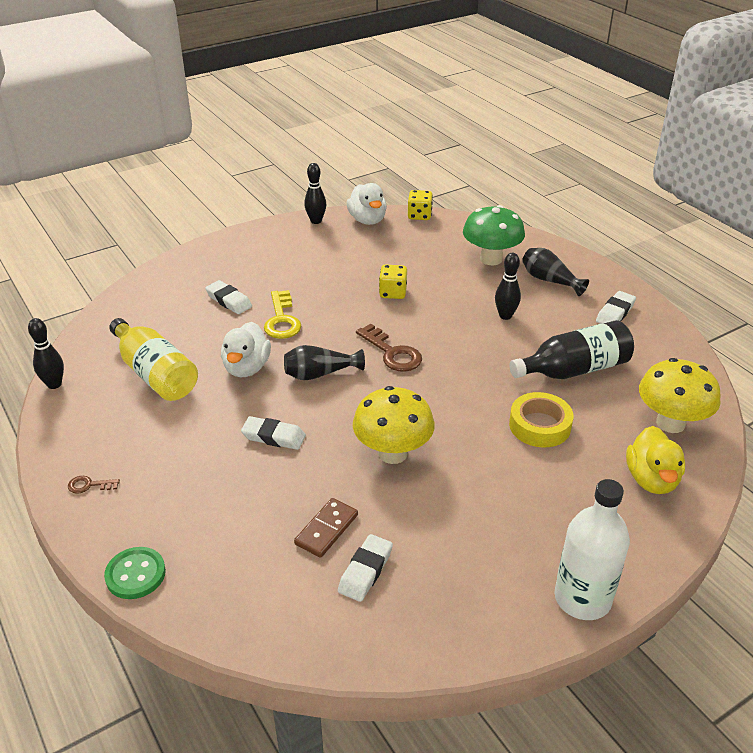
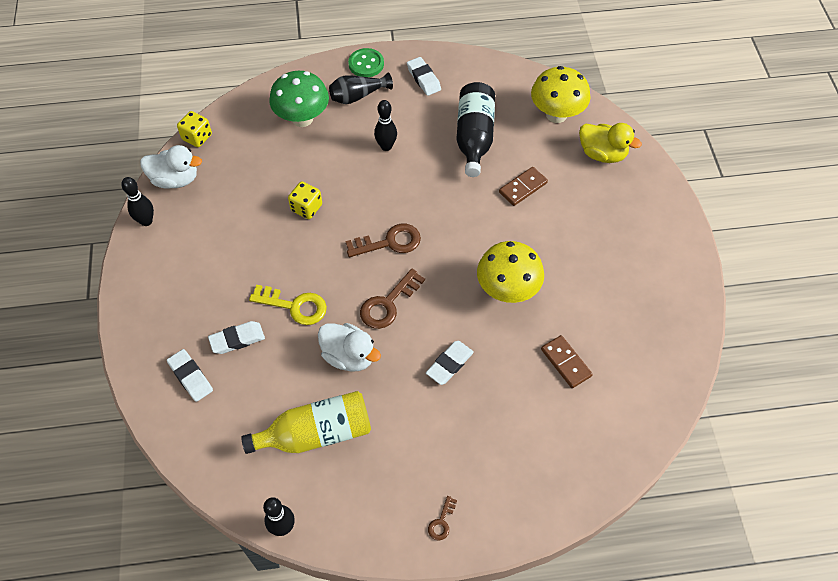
camera: 65 degrees left, 20 degrees up
green button [104,547,166,599] -> green button moved to [348,48,384,77]
black vase [284,345,365,380] -> brown key [360,269,425,329]
white eraser [338,534,393,602] -> white eraser moved to [167,349,213,402]
yellow tape [509,392,574,447] -> brown domino [499,167,548,206]
white bottle [555,479,630,620] -> none

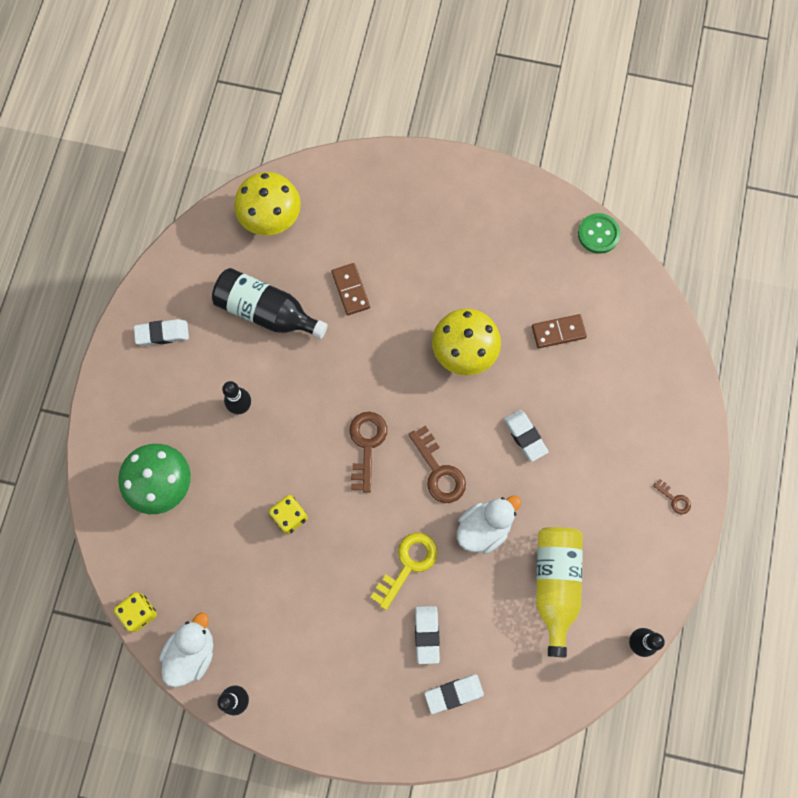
camera: 70 degrees left, 15 degrees up
black vase [329,72,393,104] -> none
green button [348,48,384,77] -> green button moved to [578,213,620,254]
yellow duck [579,123,642,163] -> none

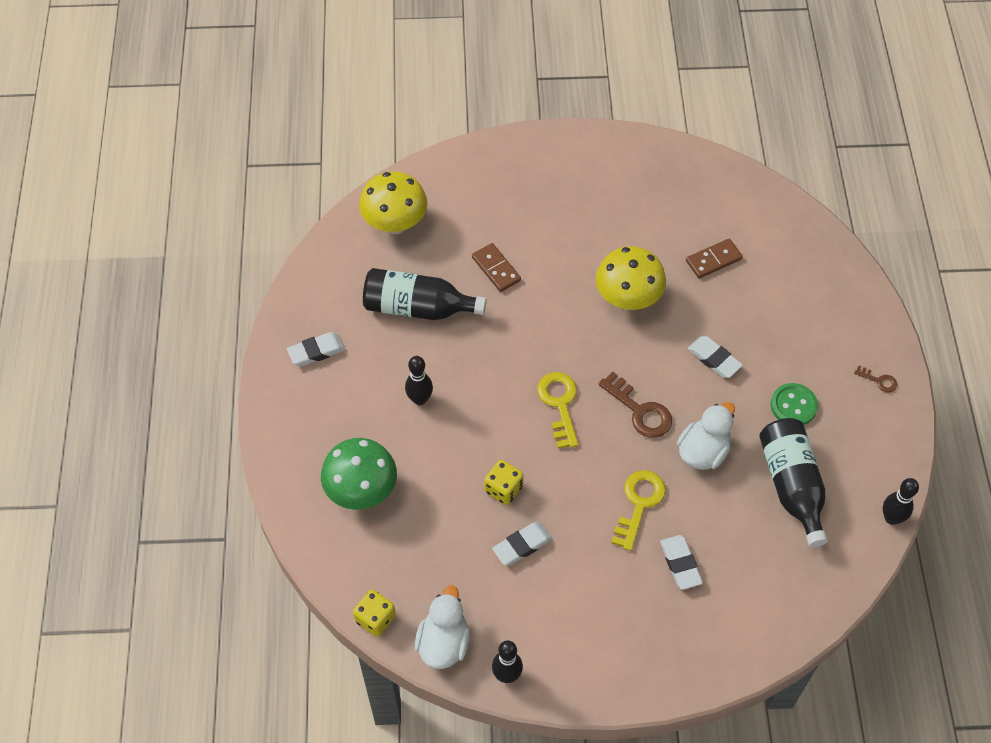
camera: 15 degrees left, 15 degrees down
brown key [350,412,387,493] -> yellow key [537,372,579,449]
white eraser [424,674,484,714] -> white eraser moved to [492,522,552,566]
yellow bottle [536,527,583,658] -> black bottle [759,418,828,547]
green button [578,213,620,254] -> green button moved to [771,383,818,425]

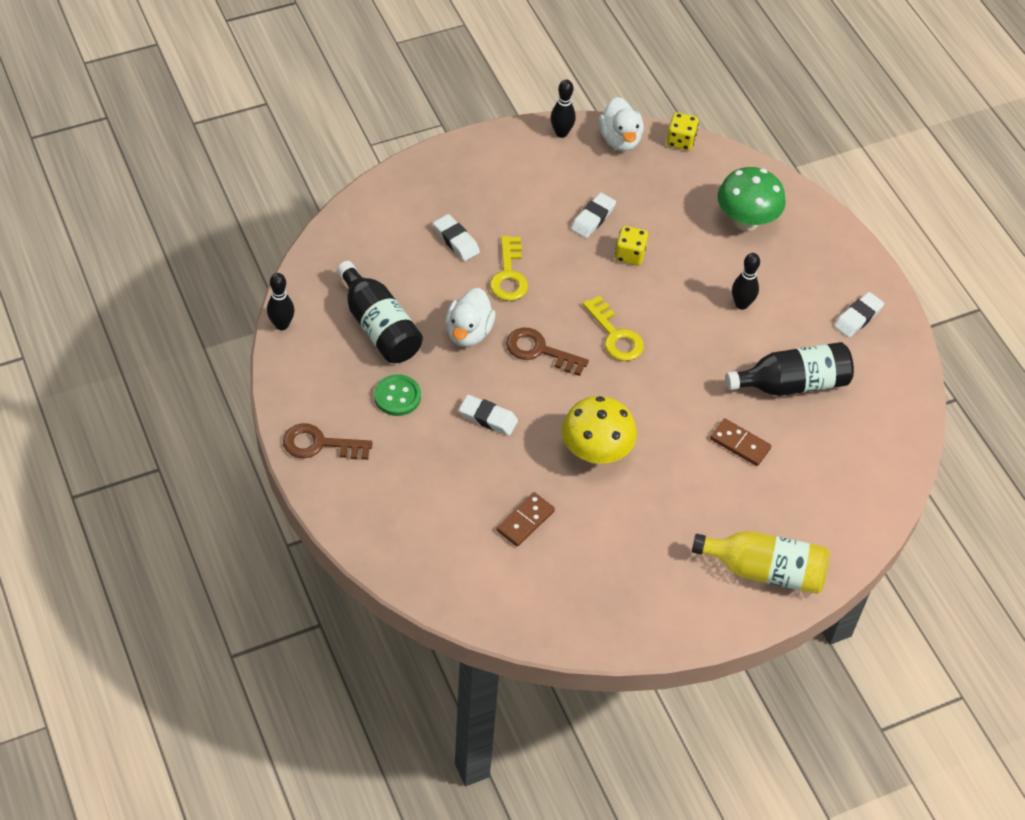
camera: 155 degrees right, 5 degrees down
yellow mushroom [359,172,428,234] -> none
brown key [854,365,897,392] -> brown key [283,423,373,460], size x1.96
none -> yellow bottle [692,531,830,594]

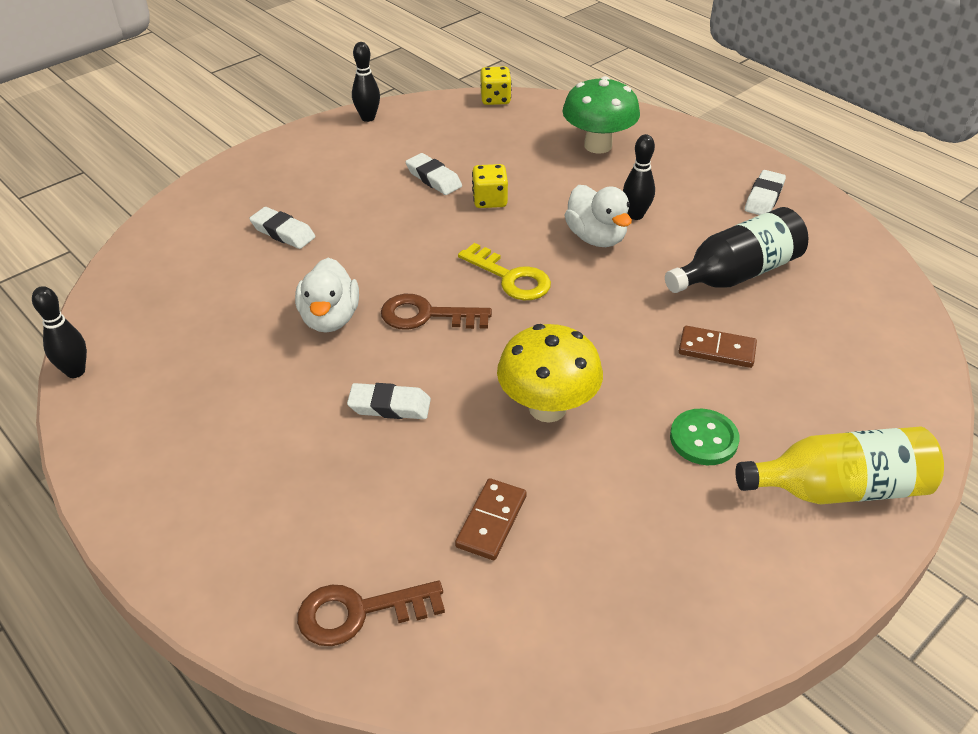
camera: 15 degrees left, 10 degrees down
brown key [283,423,373,460] -> brown key moved to [297,581,445,646]
black bottle [337,261,423,363] -> none
green button [374,374,421,416] -> green button moved to [670,409,740,465]
yellow key [490,236,528,301] -> none
white eraser [571,193,616,238] -> white eraser turned 60 degrees counterclockwise [406,153,462,195]
white duck [599,97,644,151] -> white duck moved to [565,185,632,247]

